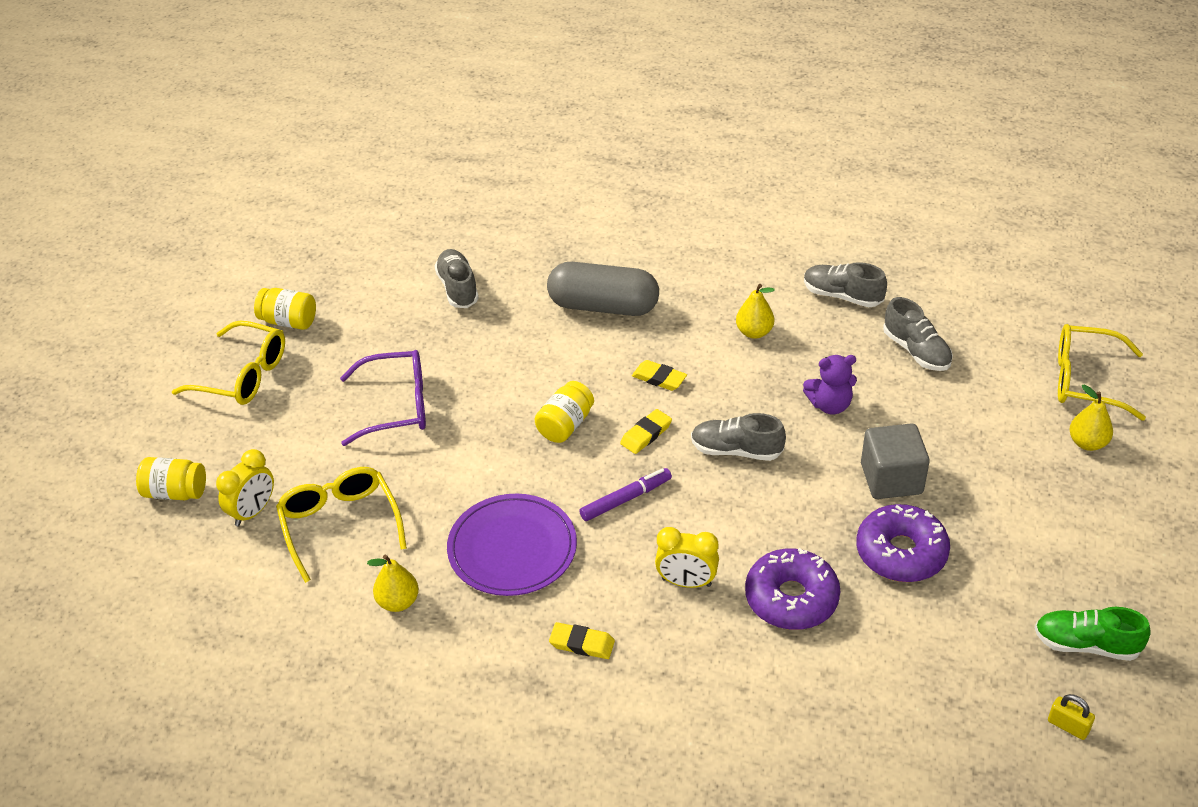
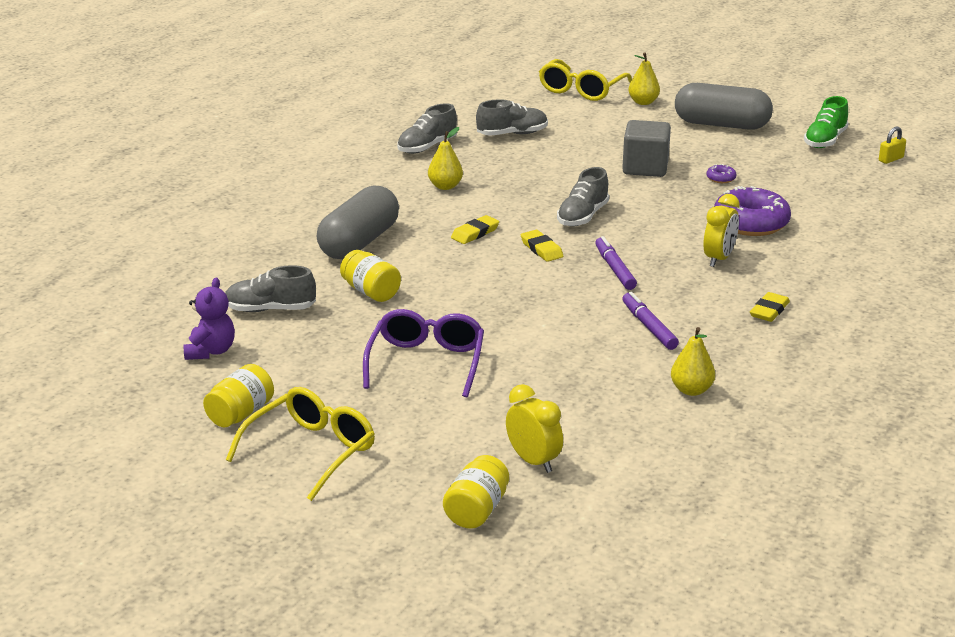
camera: 75 degrees left, 15 degrees down
yellow glasses [276,467,407,583] -> none
purple plate [447,494,577,596] -> purple marker [622,292,679,350]
yellow jar [535,381,594,443] -> yellow jar moved to [340,250,401,302]
purple teddy bear [803,355,857,415] -> purple teddy bear moved to [184,278,235,360]
purple donut [856,504,950,582] -> purple donut [706,164,736,183], size x0.41
none -> grey capsule [675,83,773,130]

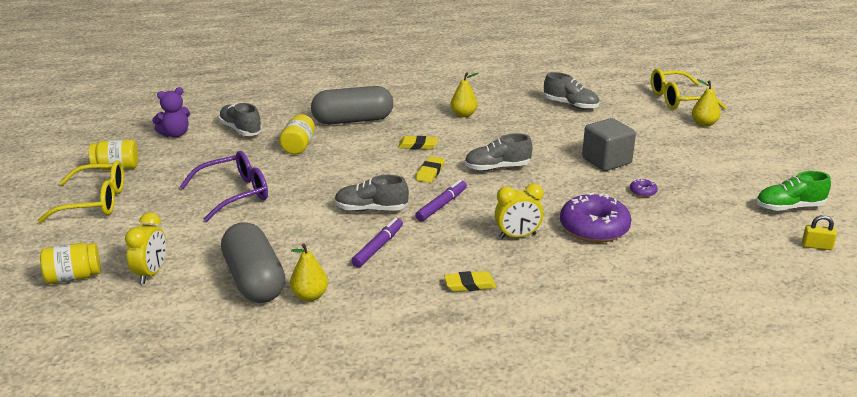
camera: 50 degrees right, 0 degrees up
grey shoe [397,103,457,154] -> grey shoe moved to [335,175,409,211]
grey capsule [675,83,773,130] -> grey capsule moved to [221,222,285,303]

